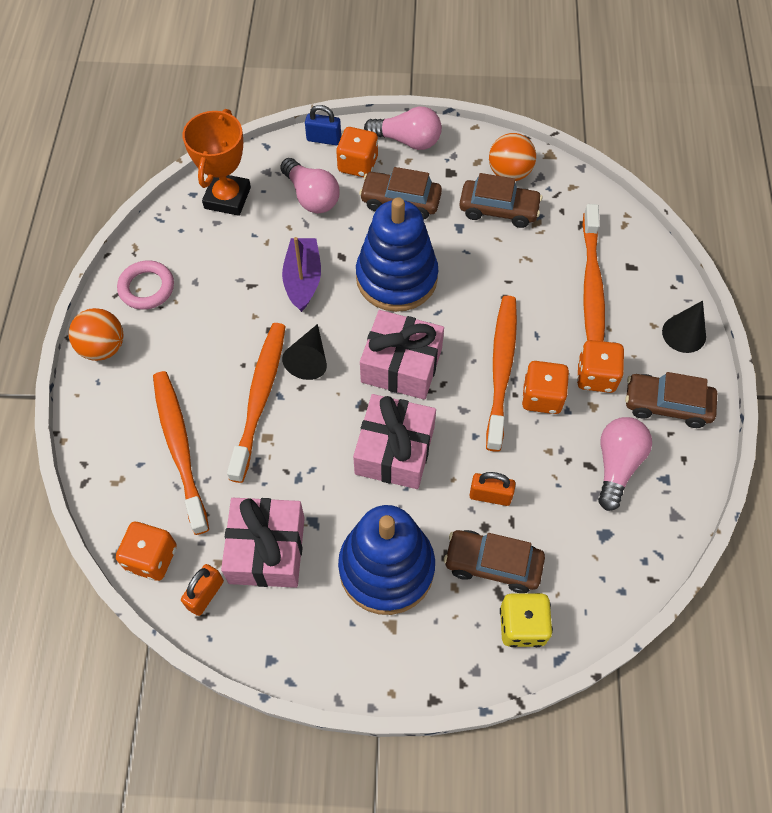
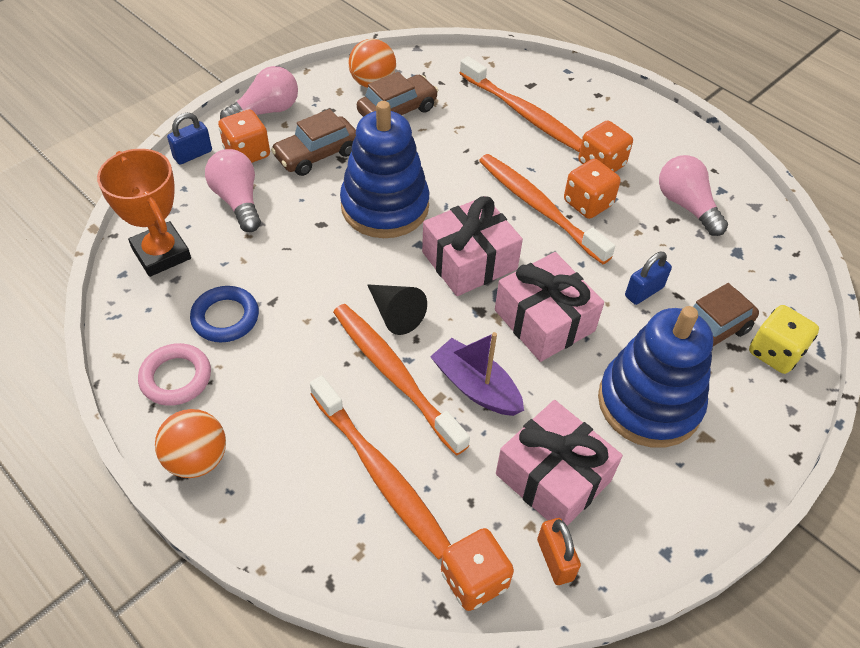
camera: 50 degrees left, 10 degrees down
orange toothbrush [153,371,209,535] -> orange toothbrush turned 150 degrees counterclockwise [310,376,451,559]
pink light bulb [280,158,340,213] -> pink light bulb turned 120 degrees counterclockwise [205,149,261,232]
purple boat [282,237,321,312] -> purple boat moved to [430,332,524,416]
orange padlock [469,472,515,506] -> blue padlock [625,252,672,305]
brown car [625,372,717,428] -> none
black cone [662,301,706,353] -> none
none -> blue ring [190,286,259,342]

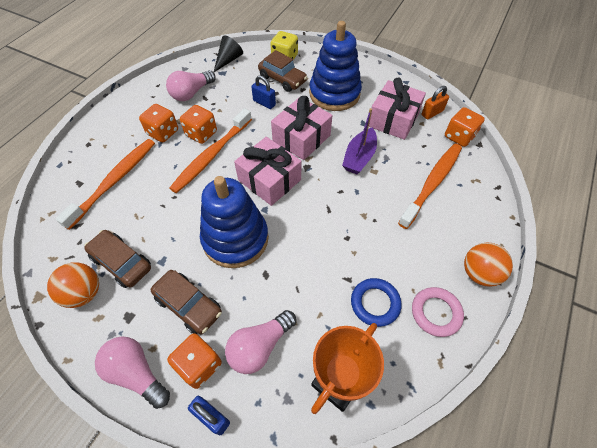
camera: 105 degrees left, 5 degrees up
orange toothbrush [333,304,470,455] -> none
black cone [367,284,427,335] -> black cone moved to [214,36,243,72]

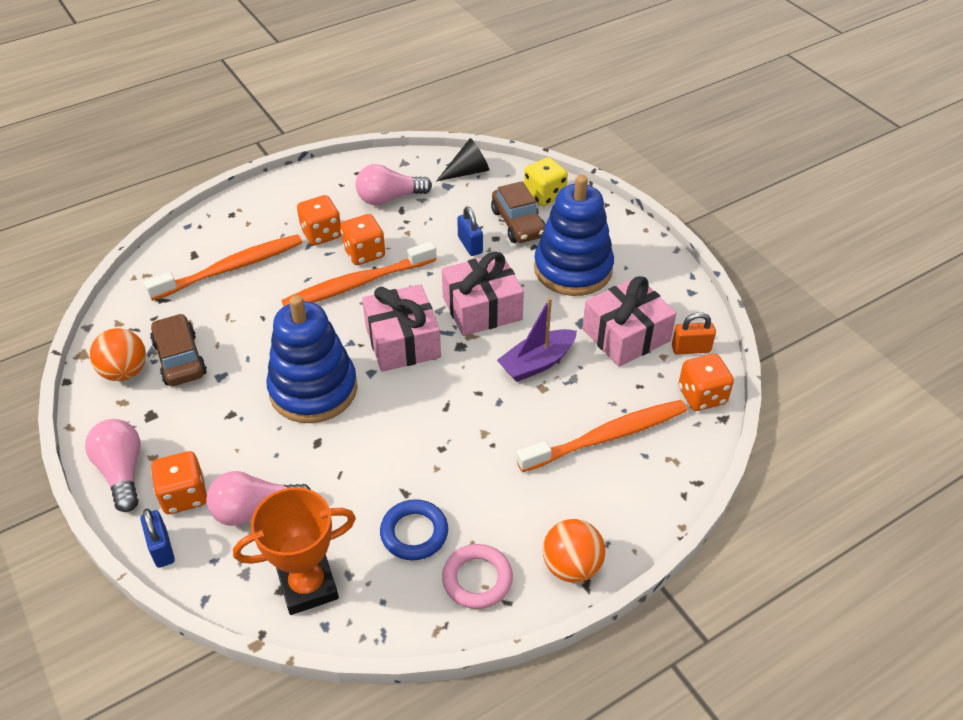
camera: 30 degrees right, 10 degrees down
brown car [151,270,222,334] -> none

